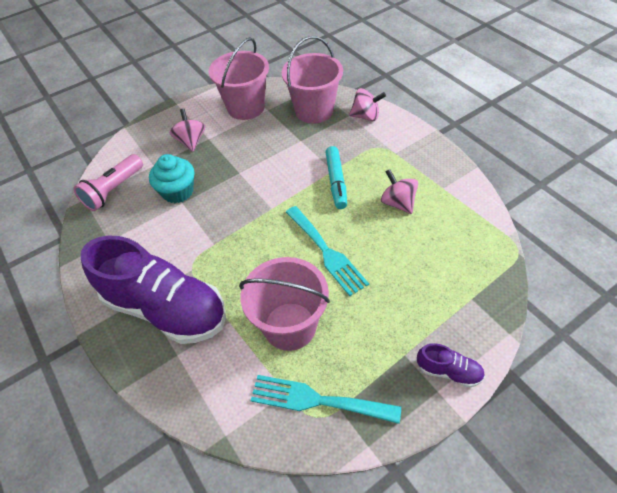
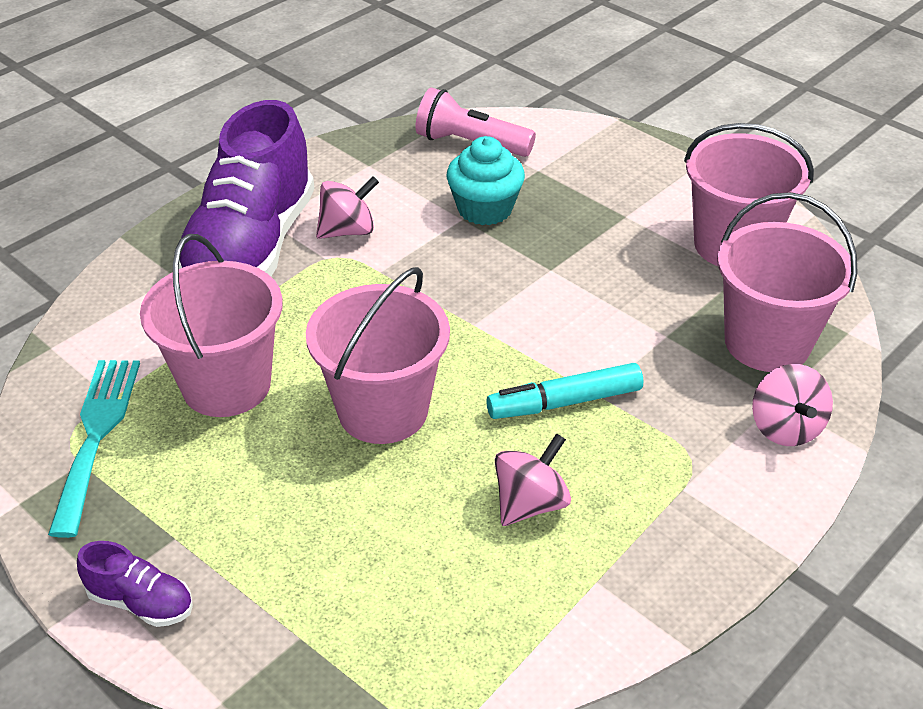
camera: 75 degrees right, 10 degrees down
pink spinning top [169,109,205,152] -> pink spinning top moved to [316,176,379,239]
turquoise fork [286,206,369,296] -> pink bucket [306,267,450,444]
purple shoe [417,343,485,388] -> purple shoe turned 75 degrees counterclockwise [77,541,193,627]

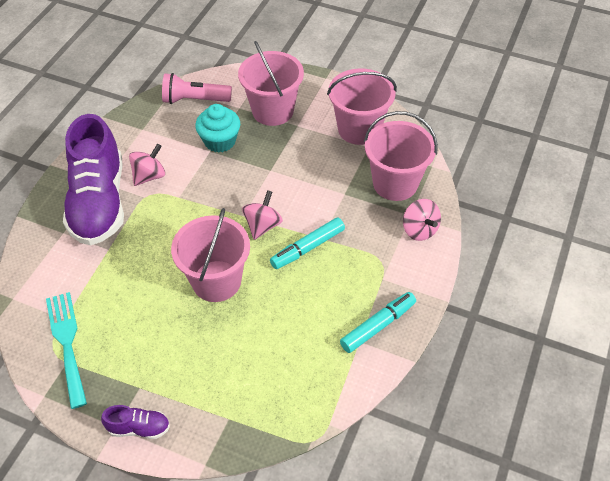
camera: 20 degrees left, 10 degrees up
pink bucket [140,234,283,417] -> pink bucket moved to [238,41,304,126]
pink spinning top [495,433,571,526] -> pink spinning top moved to [242,190,283,240]
none -> turquoise marker [340,292,416,353]

